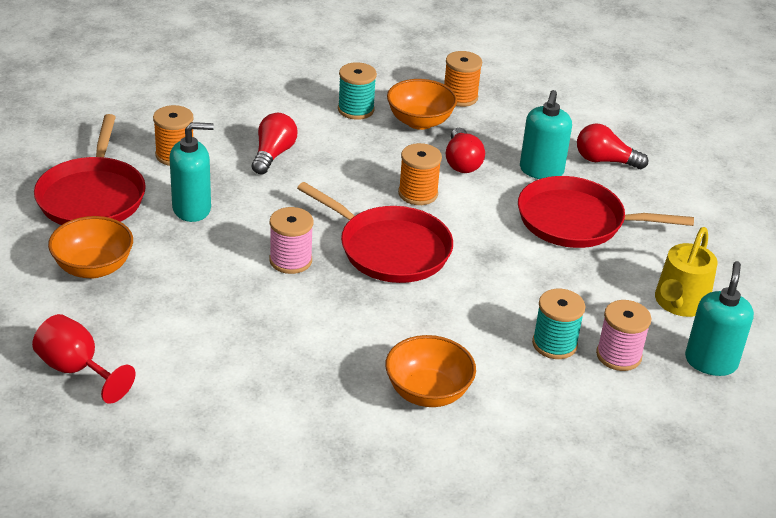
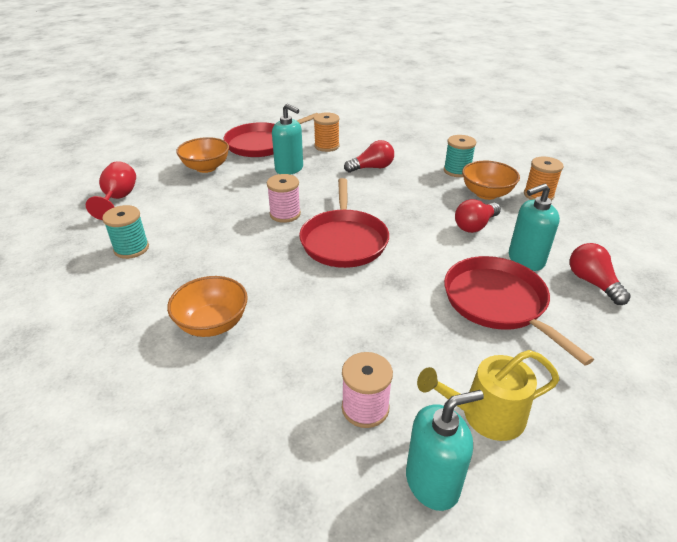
camera: 55 degrees right, 0 degrees up
orange spool [398,143,442,205] -> none
turquoise spool [532,289,585,359] -> turquoise spool moved to [102,205,149,259]

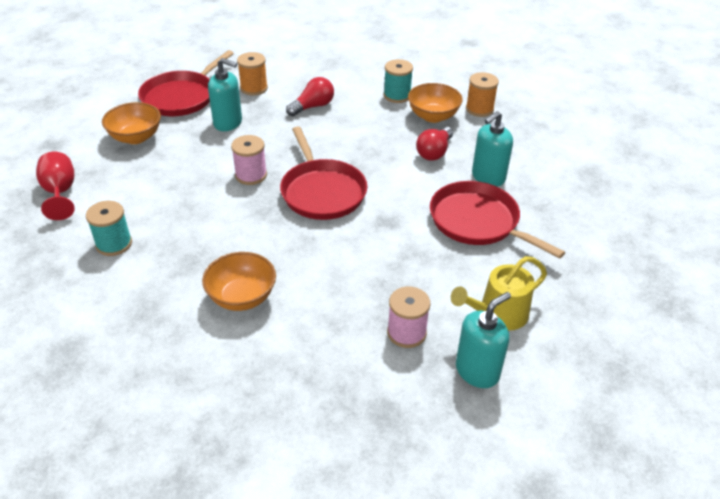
camera: 20 degrees left, 5 degrees up
red light bulb [570,243,631,305] -> none

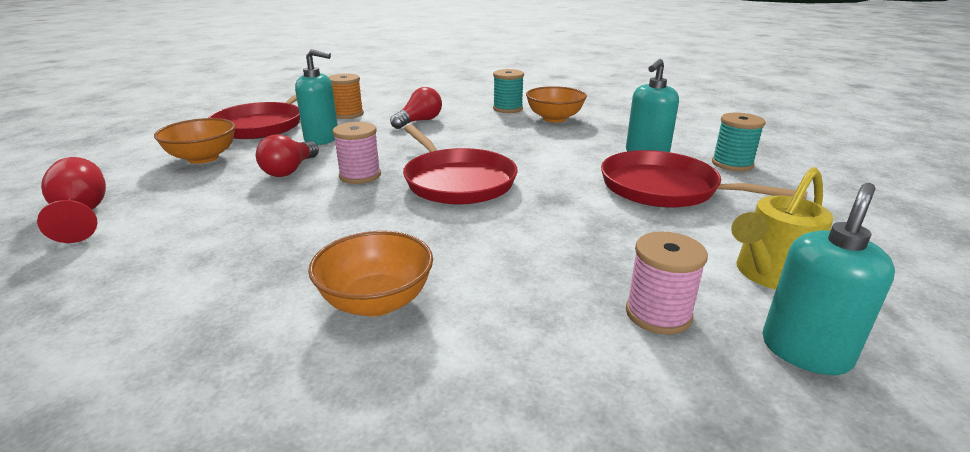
camera: 10 degrees left, 15 degrees down
turquoise spool [86,201,132,256] -> turquoise spool moved to [712,113,766,171]
red light bulb [416,127,453,160] -> red light bulb moved to [256,134,319,177]
orange spool [466,72,499,117] -> none

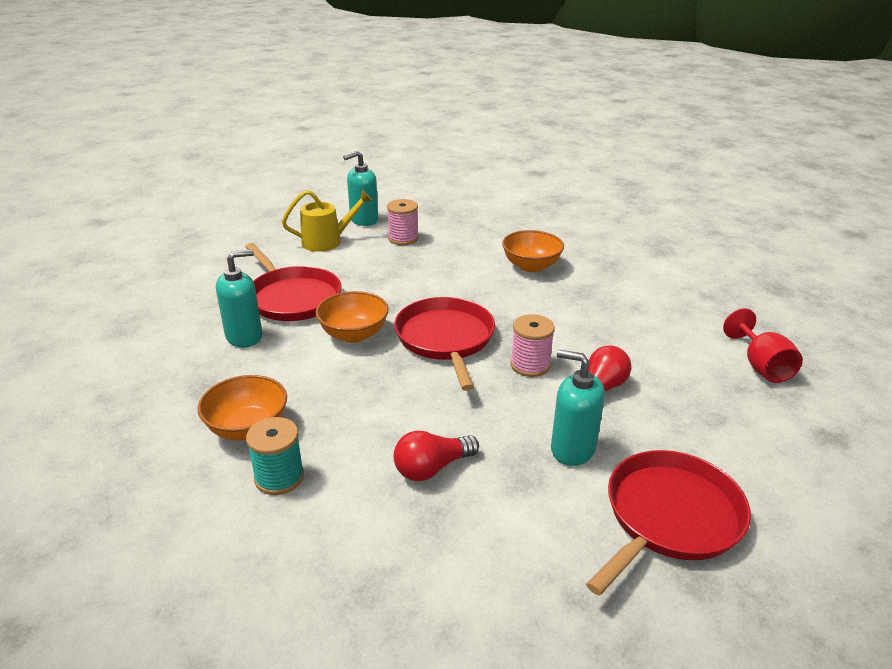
camera: 160 degrees left, 5 degrees up
orange bowl [154,118,235,164] -> orange bowl moved to [316,291,389,343]
orange spool [329,73,364,119] -> none
turquoise spool [712,113,766,171] -> none

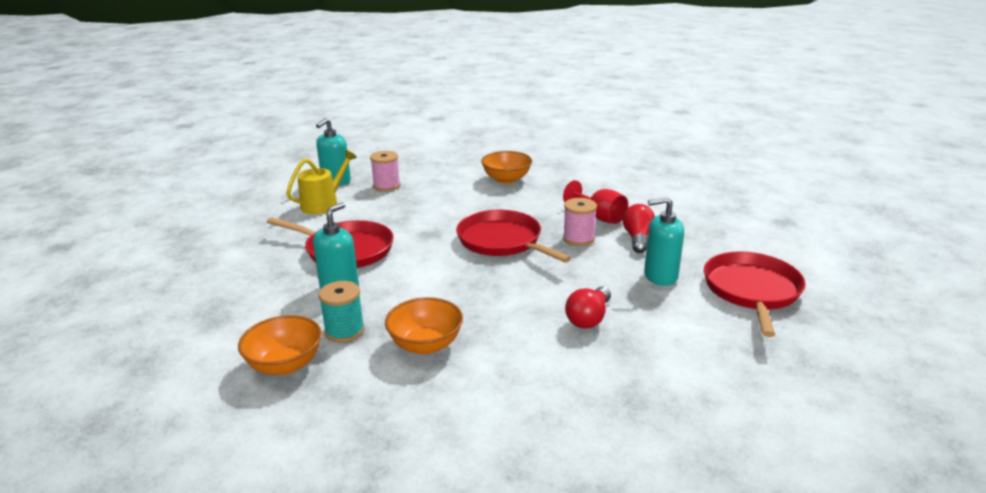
camera: 30 degrees left, 5 degrees down
turquoise spool [246,417,304,495] -> turquoise spool moved to [319,281,365,342]
orange bowl [316,291,389,343] -> orange bowl moved to [238,315,322,375]
red goblet [723,308,803,383] -> red goblet moved to [563,180,628,224]

